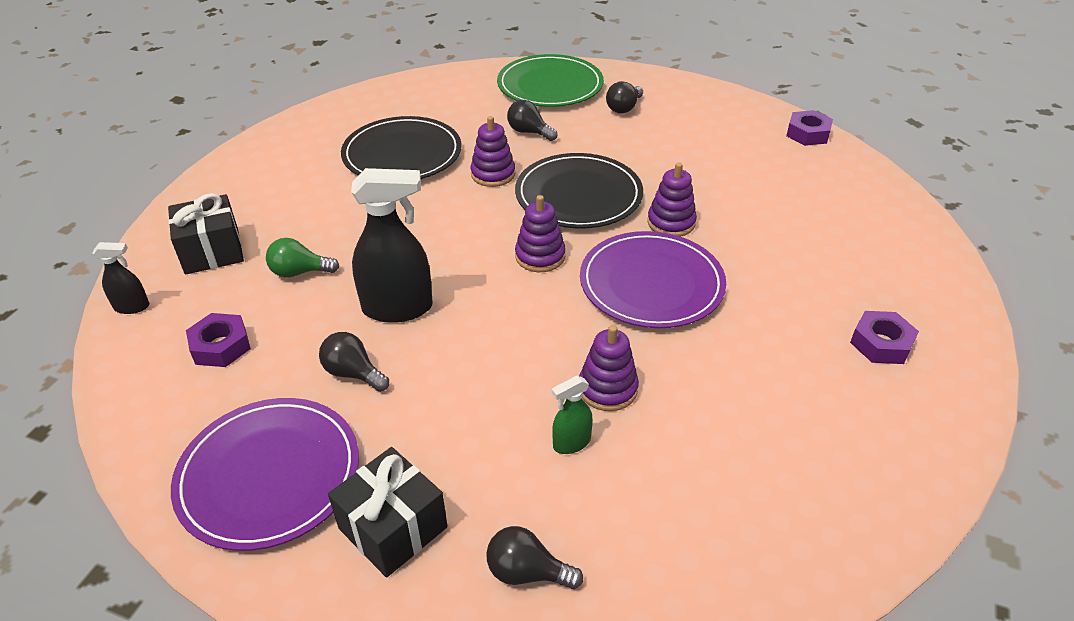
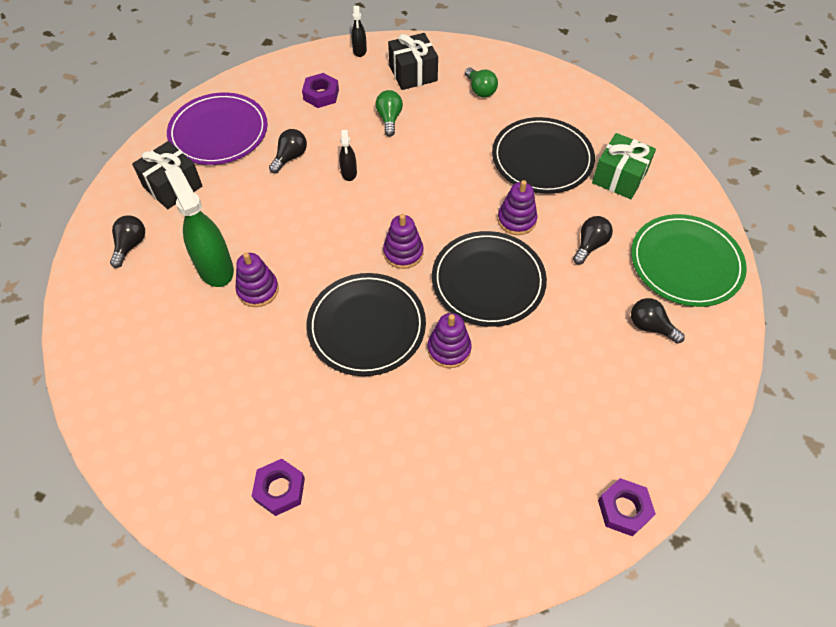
camera: 90 degrees right, 15 degrees up
black spray bottle [351,168,433,323] -> black spray bottle [339,130,357,181], size x0.50
green spray bottle [552,376,593,454] -> green spray bottle [165,167,234,287], size x2.01
purple plate [580,231,726,328] -> black plate [306,273,426,376]
none -> green light bulb [465,67,498,97]
none -> green gift [592,133,656,199]

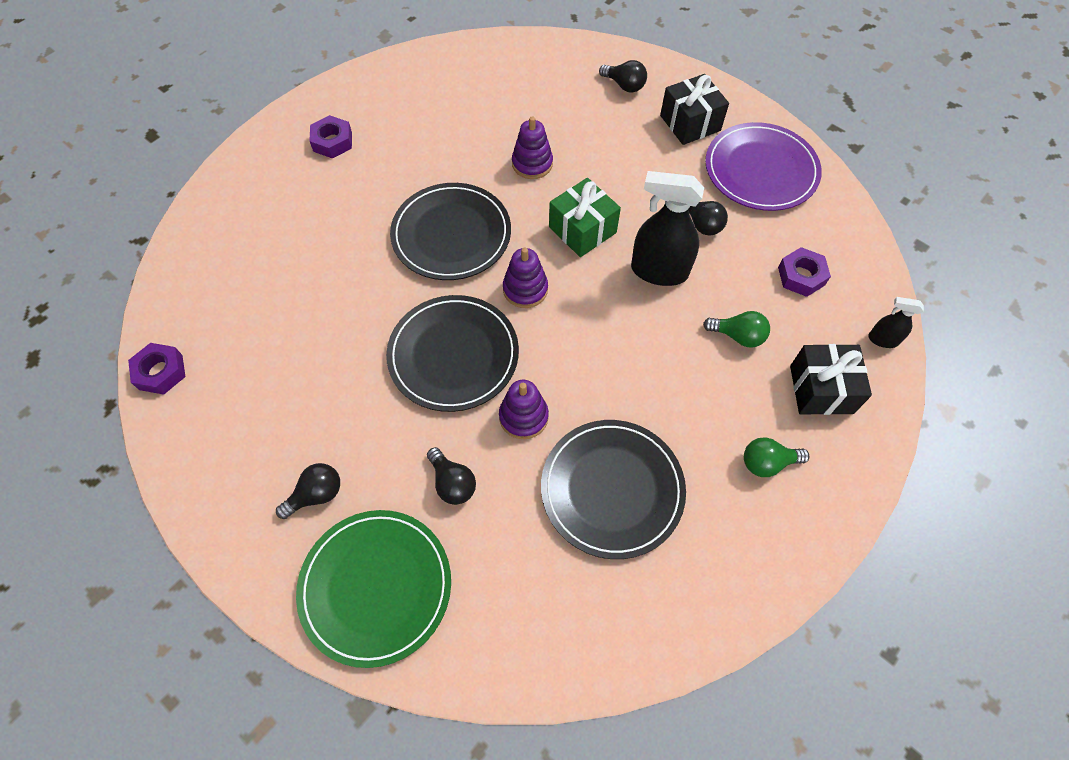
camera: 110 degrees right, 5 degrees up
green spray bottle [165,167,234,287] -> none
black spray bottle [339,130,357,181] -> black spray bottle [631,171,704,286], size x2.01
purple stacking toy [427,313,472,368] -> none
green gift [592,133,656,199] -> green gift moved to [549,178,621,257]

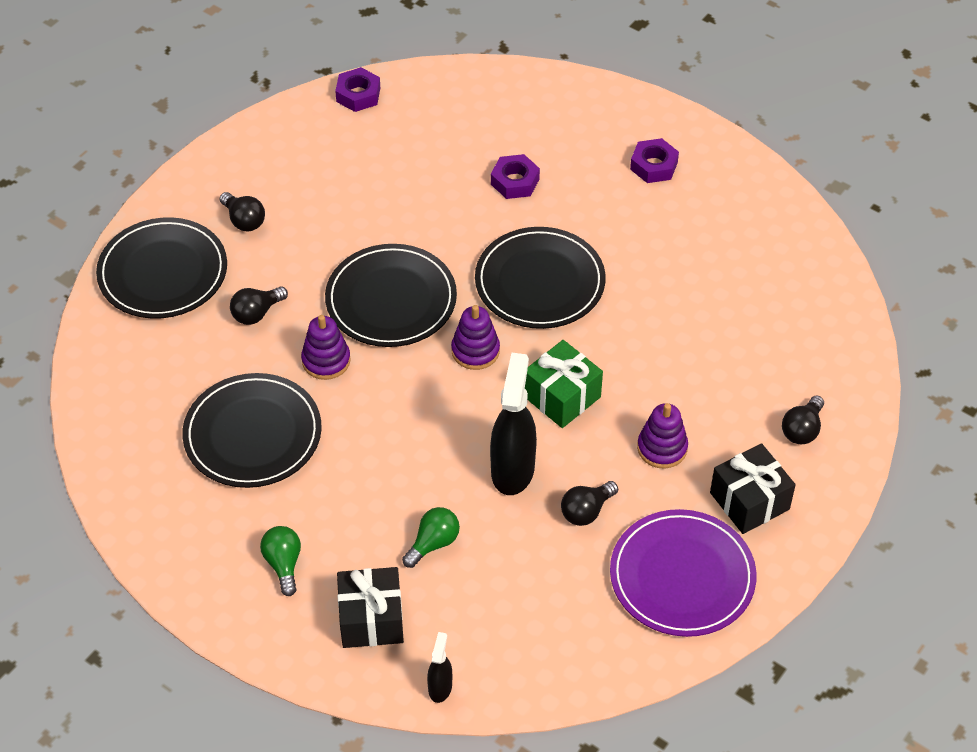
camera: 85 degrees right, 10 degrees down
green plate [296,510,451,668] -> black plate [96,217,227,319]
purple stacking toy [512,116,553,179] -> purple stacking toy moved to [637,403,688,469]
green light bulb [703,311,770,348] -> green light bulb turned 150 degrees counterclockwise [402,507,460,568]
purple nut [778,247,831,297] -> purple nut moved to [491,154,540,199]

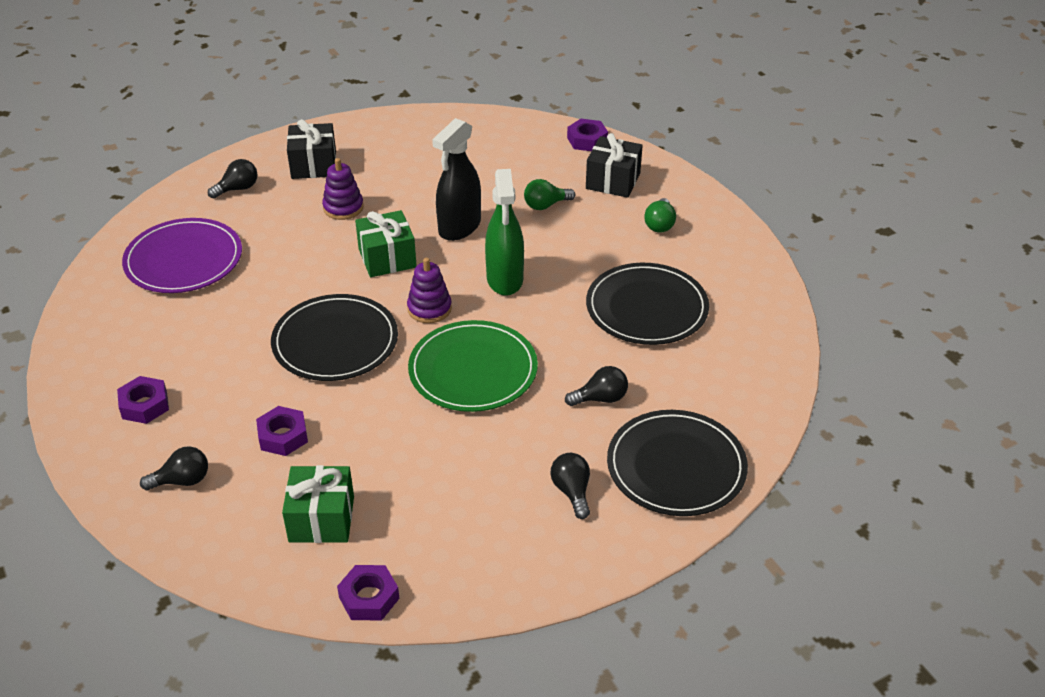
camera: 155 degrees left, 10 degrees down
purple stacking toy [301,315,351,380] -> none
black plate [325,244,457,347] -> green plate [408,320,538,412]
black spray bottle [427,632,452,703] -> purple nut [567,119,608,151]
black light bulb [561,481,618,526] -> black light bulb moved to [140,446,208,490]
purple plate [610,509,757,637] -> purple plate moved to [122,218,242,293]
none -> green gift [282,465,354,543]
none -> green spray bottle [485,169,524,296]

